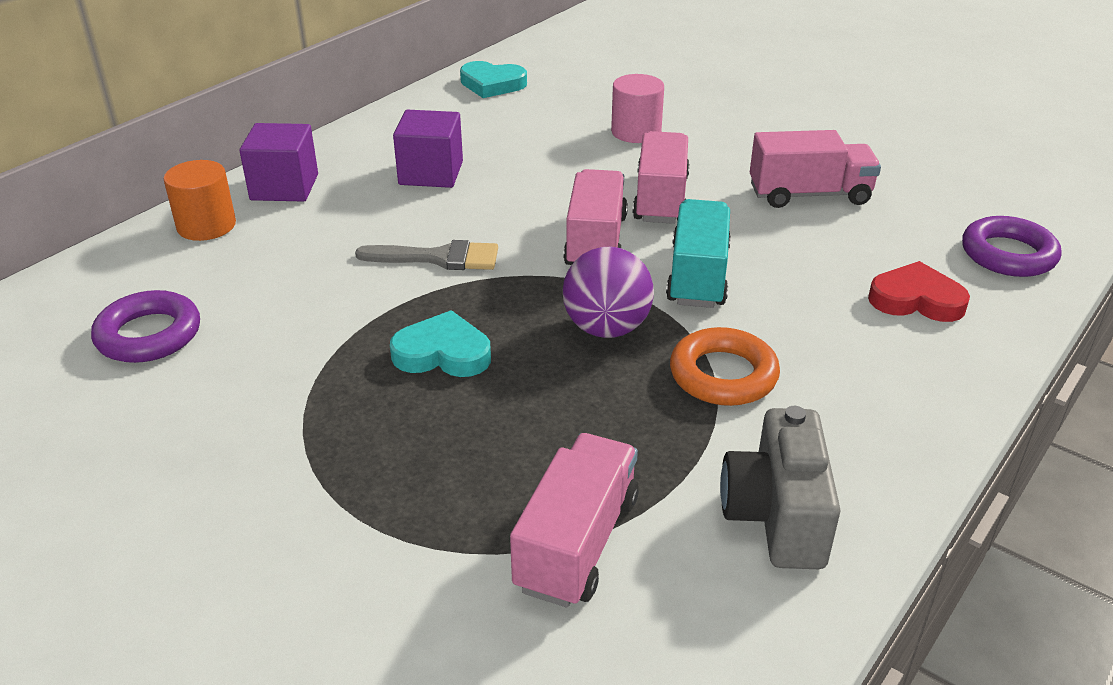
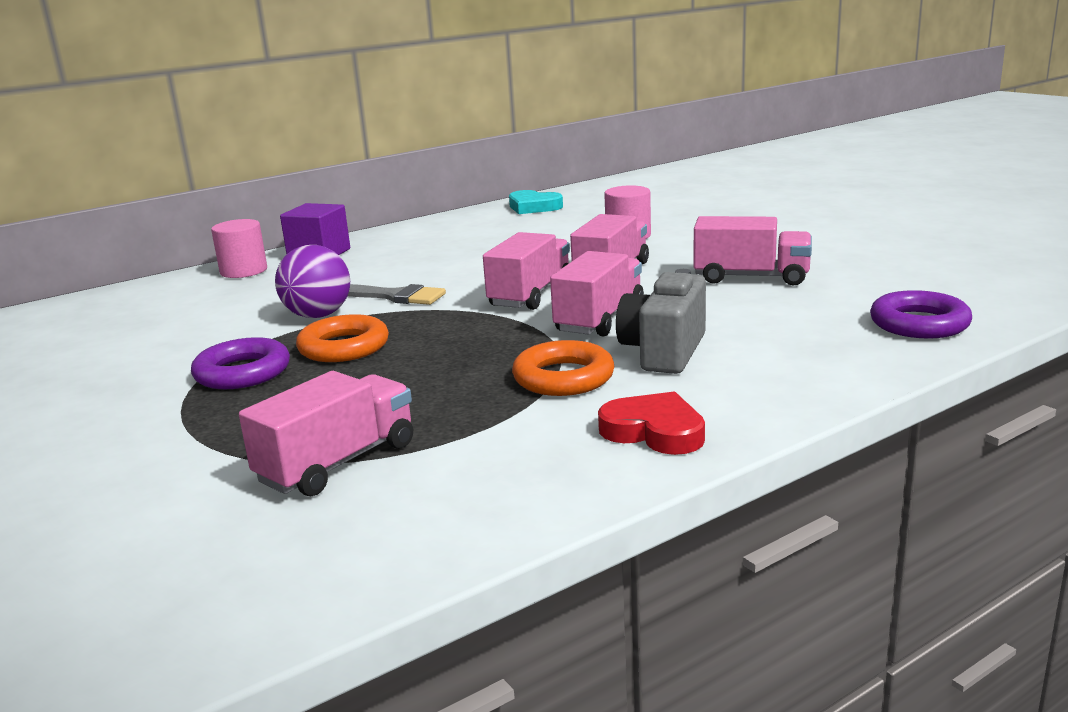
camera: 20 degrees right, 15 degrees down
purple ring [91,290,200,363] -> purple ring moved to [191,337,290,389]
orange cylinder [164,160,236,241] -> pink cylinder [211,219,267,278]
turquoise heart [390,310,491,377] -> orange ring [296,314,389,362]
purple cube [393,110,463,188] -> none
purple ball [563,247,654,338] -> purple ball moved to [275,245,350,318]
turquoise truck [666,199,731,308] -> pink truck [550,251,644,337]
grey camera [720,406,841,569] -> grey camera moved to [616,269,706,374]
red heart [868,261,970,322] -> red heart moved to [598,391,705,455]

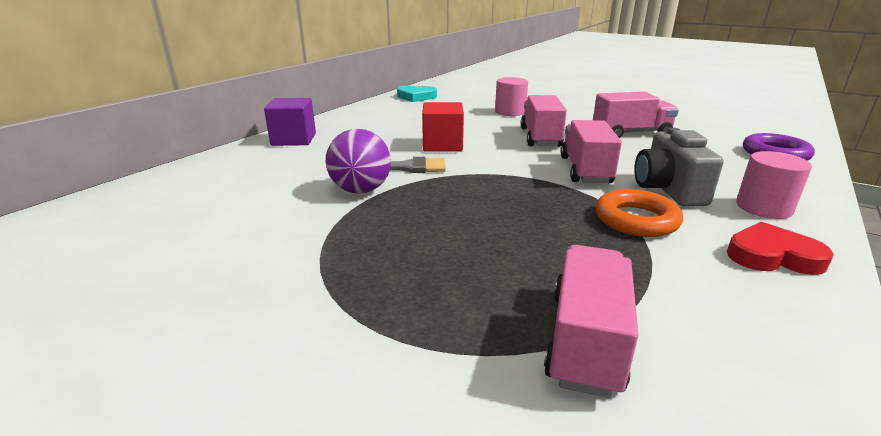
camera: 25 degrees left, 5 degrees up
purple ring [191,337,290,389] -> none
pink cylinder [211,219,267,278] -> pink cylinder moved to [736,151,812,219]
orange ring [296,314,389,362] -> none
pink truck [483,232,570,310] -> none
none -> red cube [422,102,464,152]

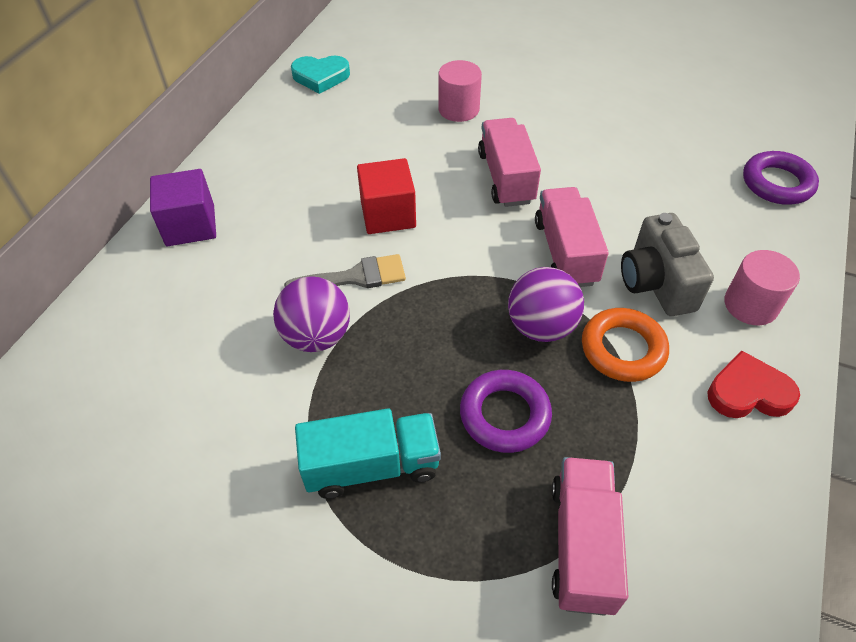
camera: 10 degrees left, 25 degrees up
pink truck [593,92,679,138] -> none
none -> turquoise truck [295,408,441,499]
none -> purple ring [460,370,552,453]
none -> purple ball [508,267,584,342]

